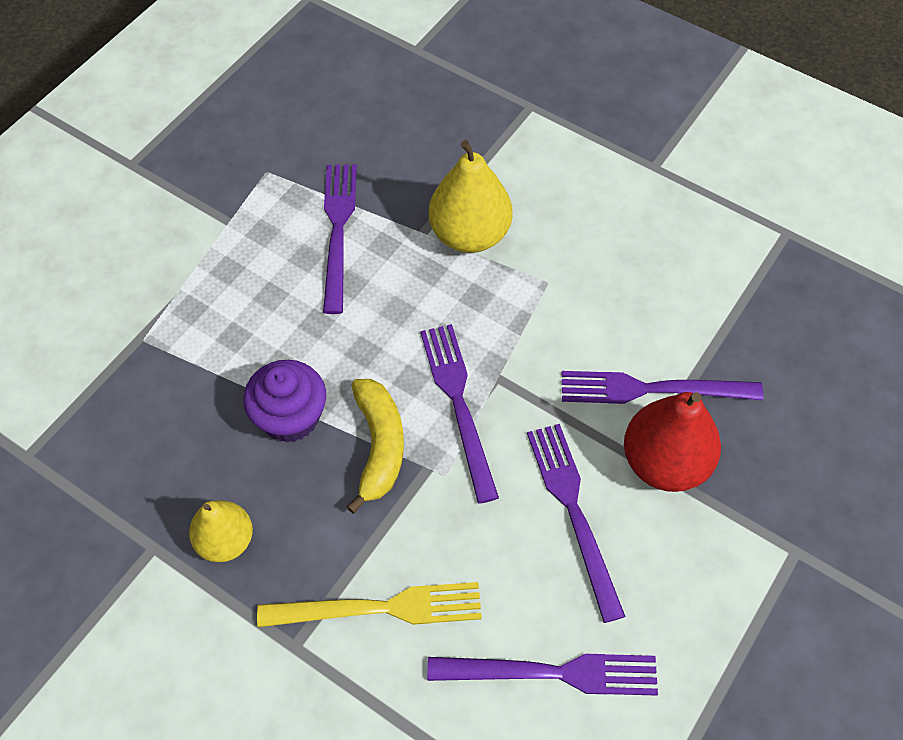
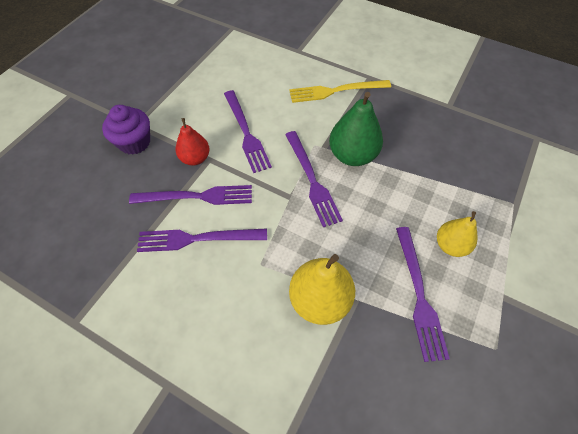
camera: 175 degrees right, 0 degrees up
yellow pear [189,500,253,562] -> yellow pear moved to [437,211,477,257]
purple cupcake [243,360,326,442] -> purple cupcake moved to [102,105,150,155]
yellow banana [347,379,404,514] -> green pear [329,92,383,166]
purple fork [427,654,658,696] -> purple fork moved to [137,228,267,252]
red pear [624,392,721,492] -> red pear [176,118,210,165], size x0.64

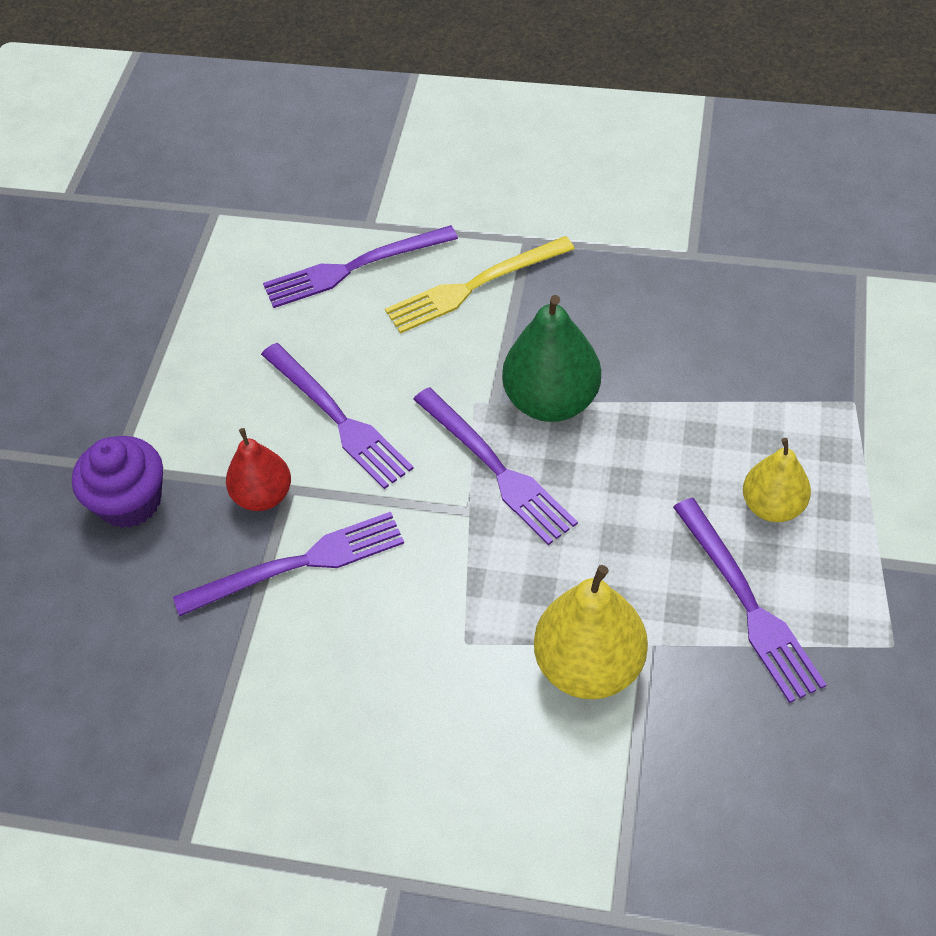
camera: 15 degrees left, 5 degrees down
purple fork [137,228,267,252] -> purple fork moved to [263,225,458,308]

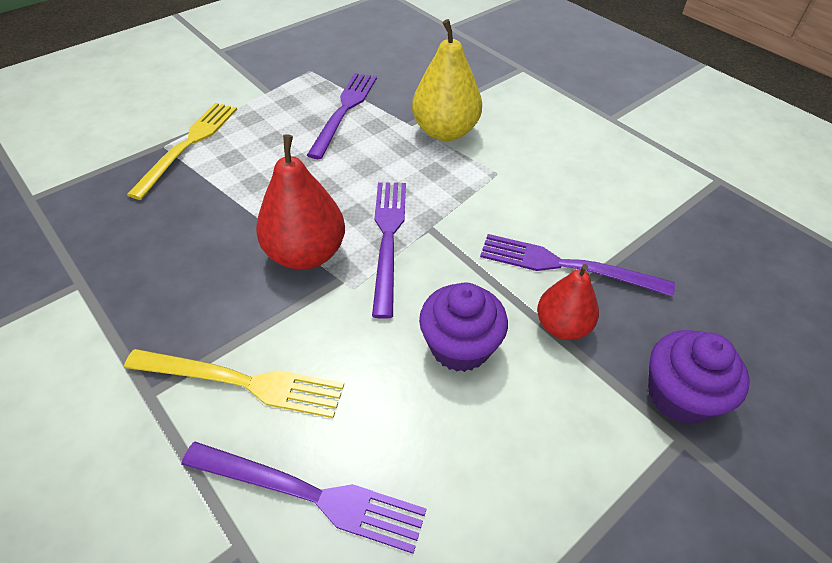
camera: 145 degrees left, 5 degrees down
purple fork [261,343,414,489] -> purple cupcake [419,282,508,372]
green pear [502,295,601,422] -> red pear [256,134,345,270]
yellow pear [743,438,811,522] -> none
none -> yellow fork [127,103,237,200]

